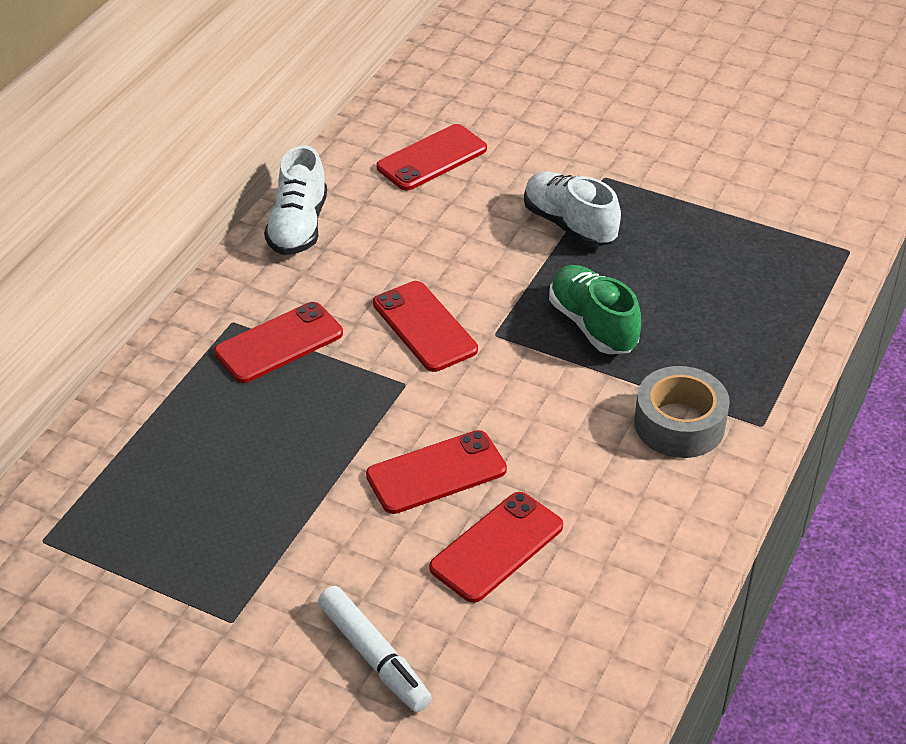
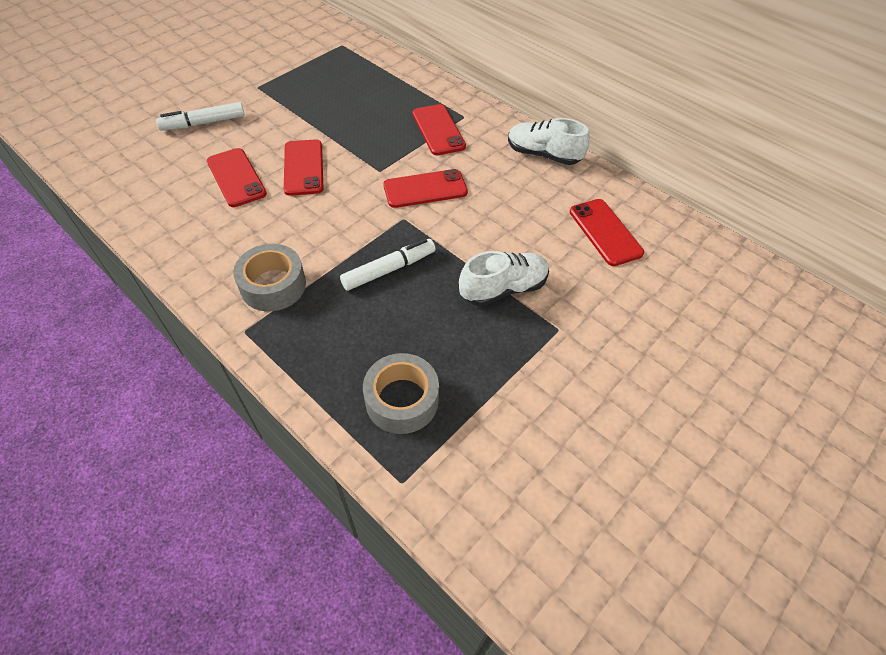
camera: 105 degrees right, 10 degrees up
green shoe [549,265,641,354] -> white marker [340,239,435,291]
none -> grey tape [363,353,439,434]

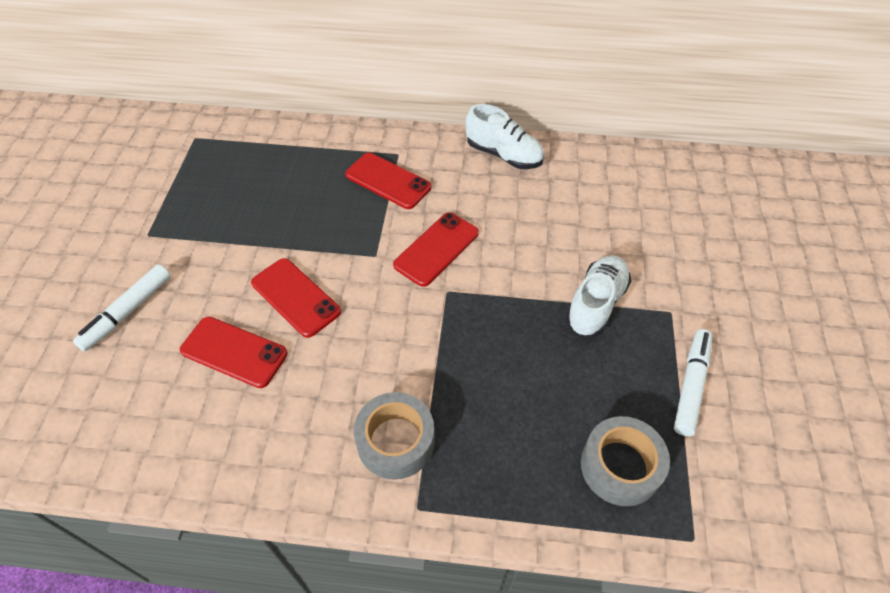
camera: 35 degrees left, 0 degrees up
white marker [340,239,435,291] -> white marker moved to [674,329,712,436]
white shoe [508,118,590,165] -> white shoe turned 135 degrees counterclockwise [465,104,544,169]
red phone [570,199,644,266] -> none

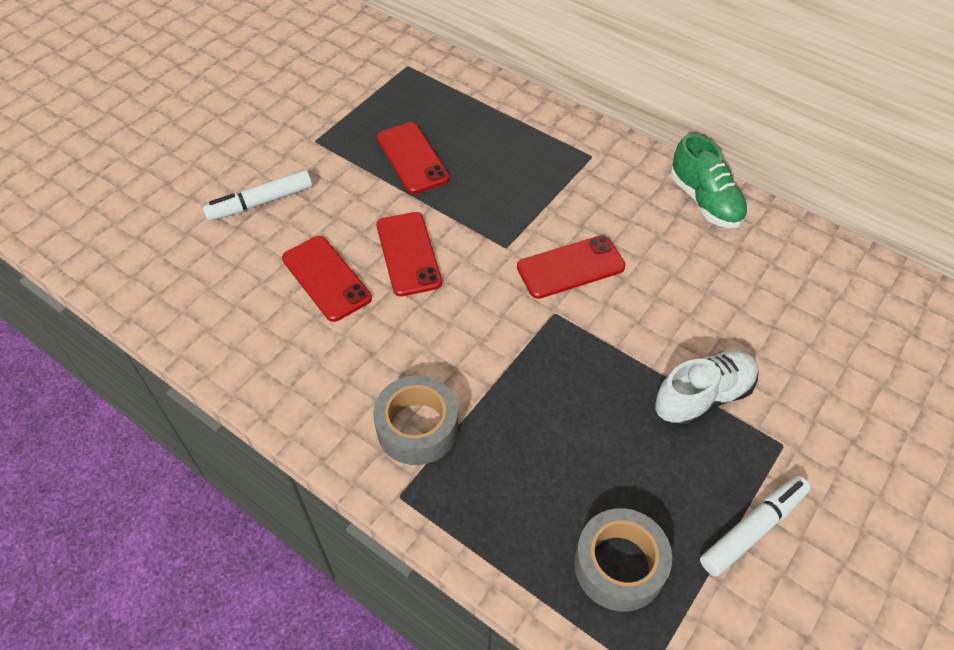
camera: 30 degrees right, 0 degrees up
red phone [345,153,431,209] -> red phone moved to [377,122,450,194]
white shoe [465,104,544,169] -> green shoe [671,134,748,228]

